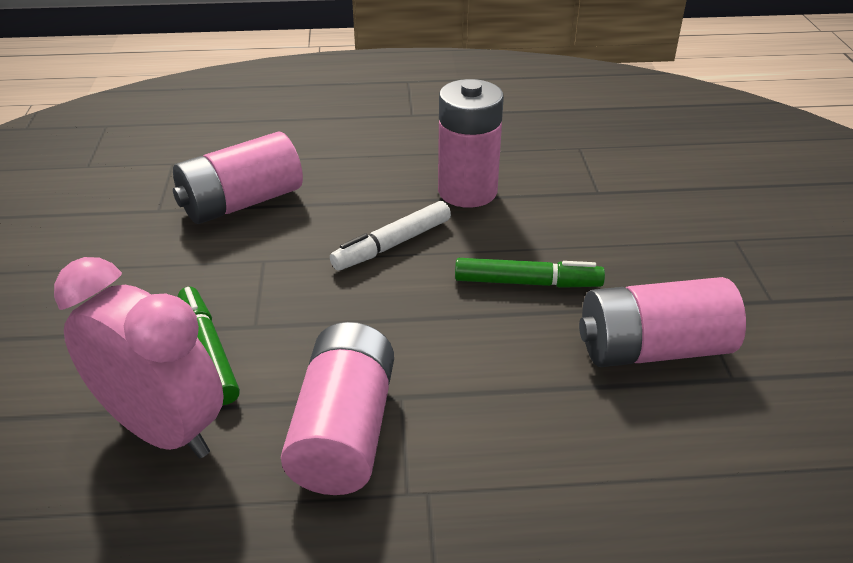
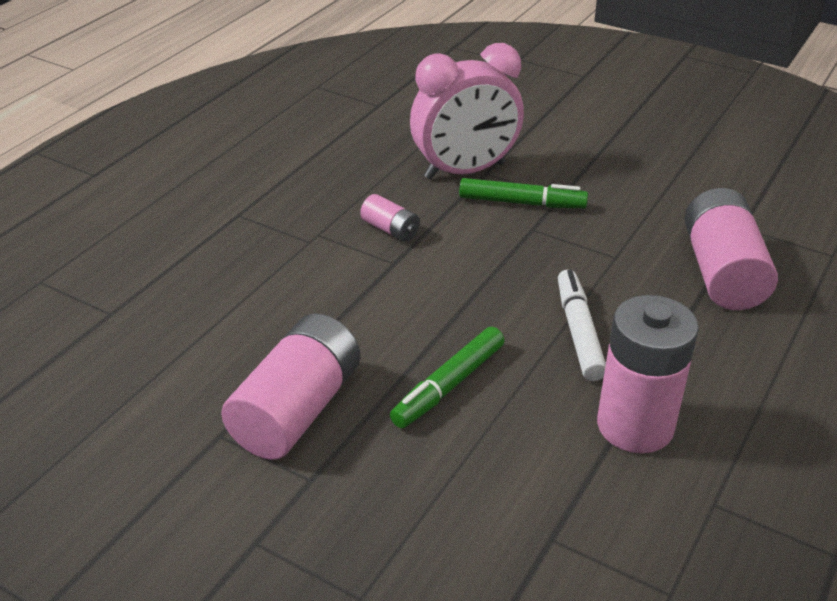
camera: 125 degrees right, 0 degrees up
pink battery [281,322,394,495] -> pink battery [360,194,420,242], size x0.48

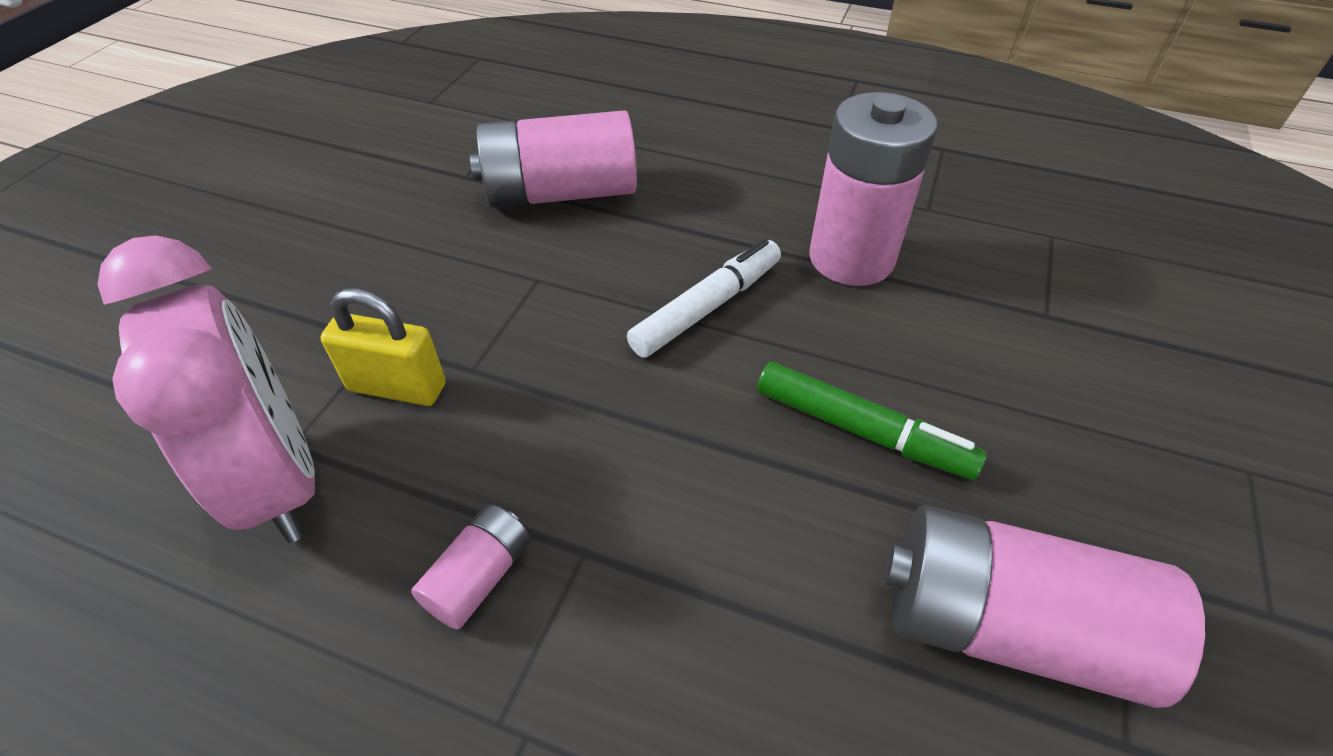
camera: 100 degrees left, 10 degrees up
green marker [459,178,588,208] -> yellow padlock [320,288,446,406]
white marker [558,269,606,381] -> white marker turned 150 degrees clockwise [627,239,781,358]

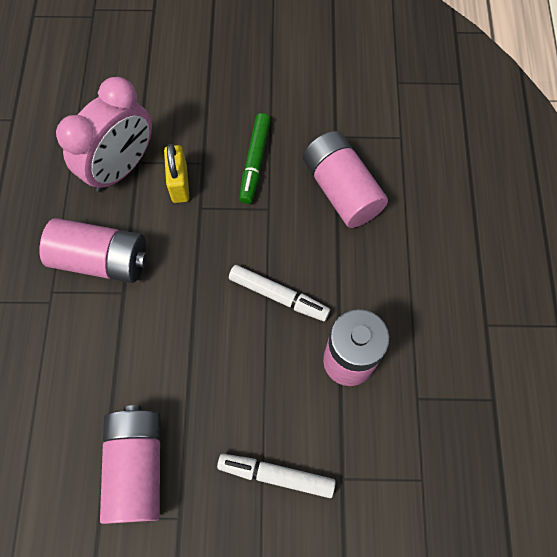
camera: 70 degrees right, 20 degrees up
pink battery [411,504,530,630] -> pink battery [39,218,148,283], size x2.07
green marker [757,362,987,480] -> green marker moved to [239,113,271,204]
none -> white marker [217,454,336,498]

